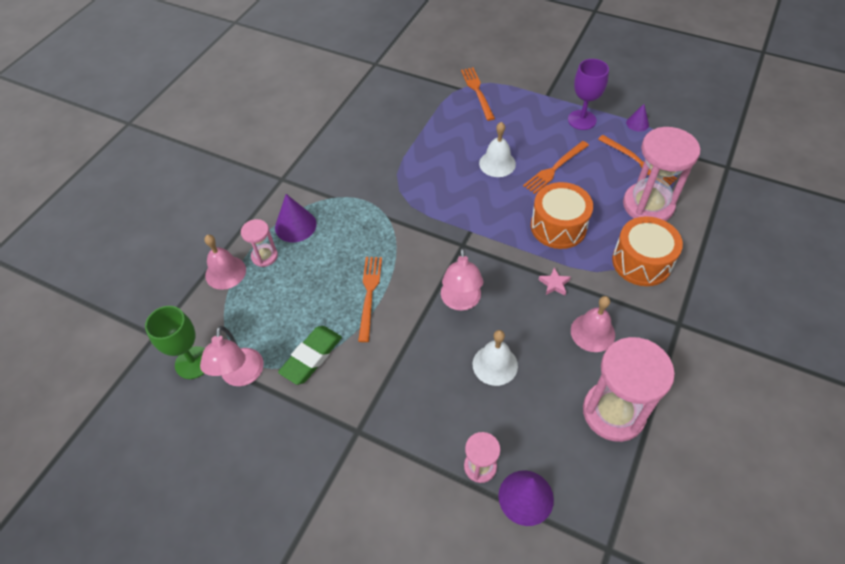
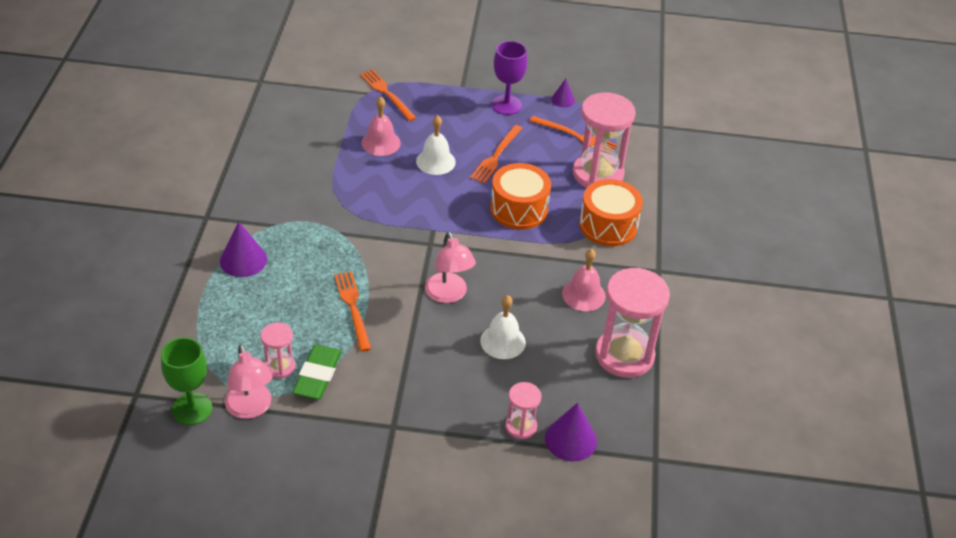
camera: 25 degrees left, 10 degrees down
pink bell [204,235,246,290] -> pink bell moved to [361,96,401,156]
pink hourglass [241,219,278,267] -> pink hourglass moved to [261,322,296,379]
pink star [539,268,571,295] -> none

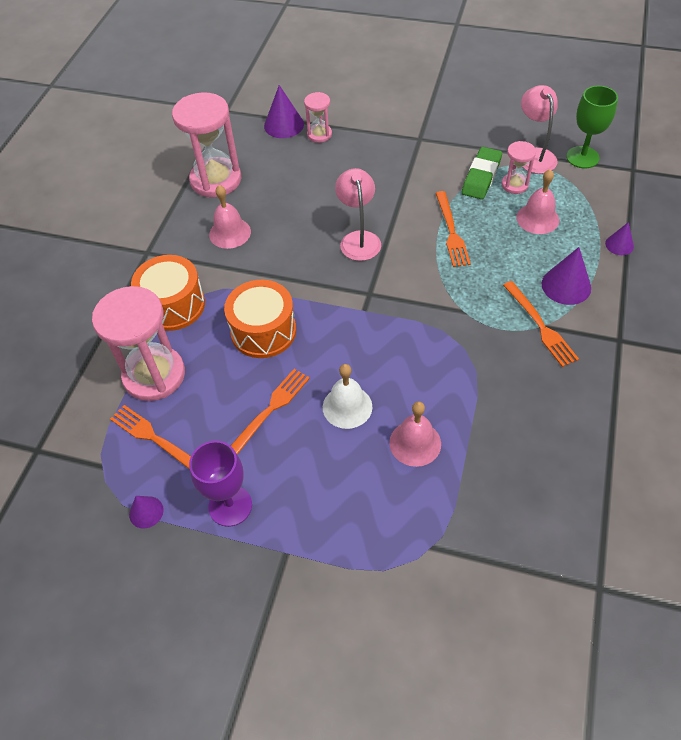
camera: 165 degrees left, 10 degrees up
orange fork [360,69,416,121] -> orange fork moved to [503,281,579,367]
white bell [480,295,526,359] -> none
none -> pink bell [516,169,559,234]
none -> purple cone [605,222,634,255]

